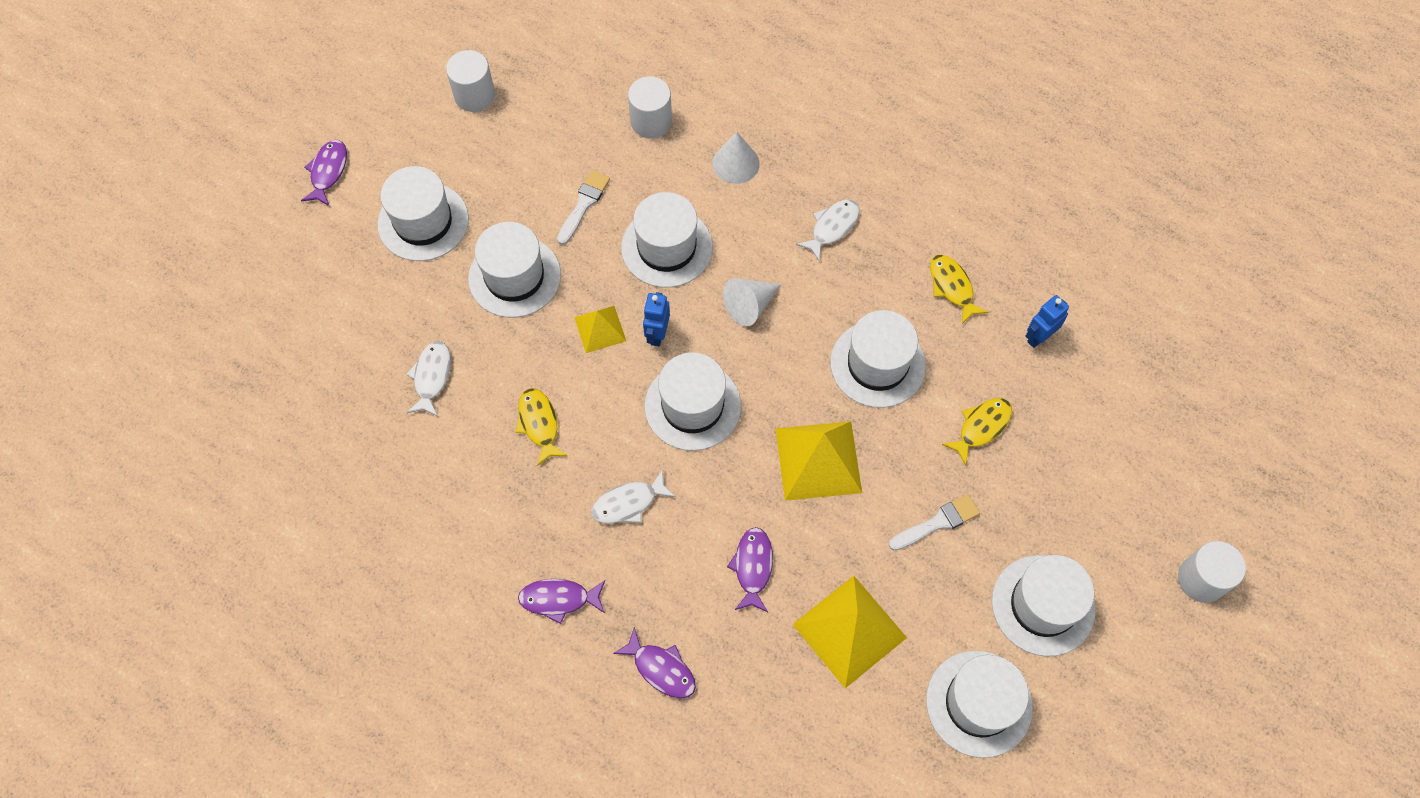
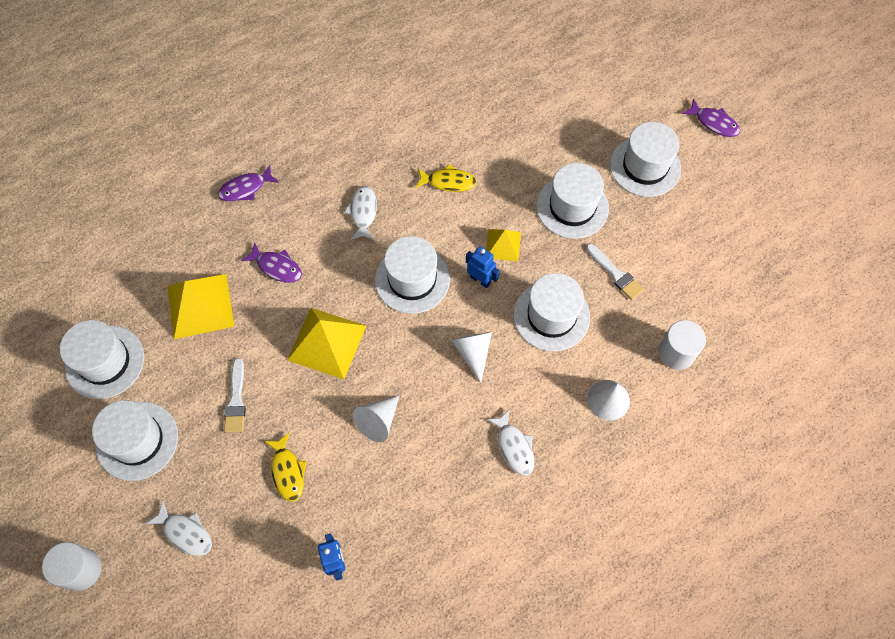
camera: 115 degrees right, 0 degrees up
white fish [406,341,451,417] -> white fish moved to [146,501,212,556]
white cylinder [446,50,495,112] -> none
purple fish [518,579,605,624] -> none
white hat [830,310,926,408] -> white cone [353,395,400,442]
yellow fish [930,255,988,324] -> none

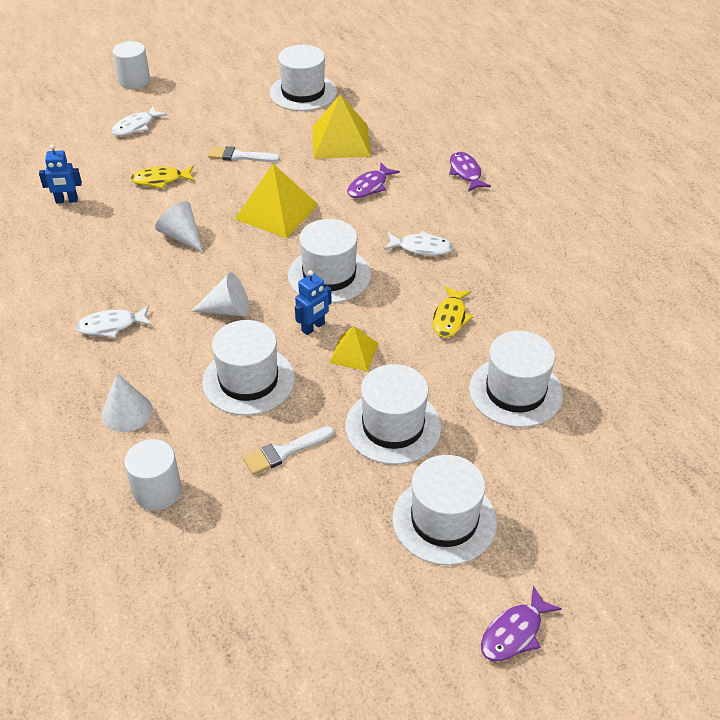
camera: 100 degrees right, 20 degrees down
white hat [92,400,178,481] -> white hat moved to [469,331,563,427]

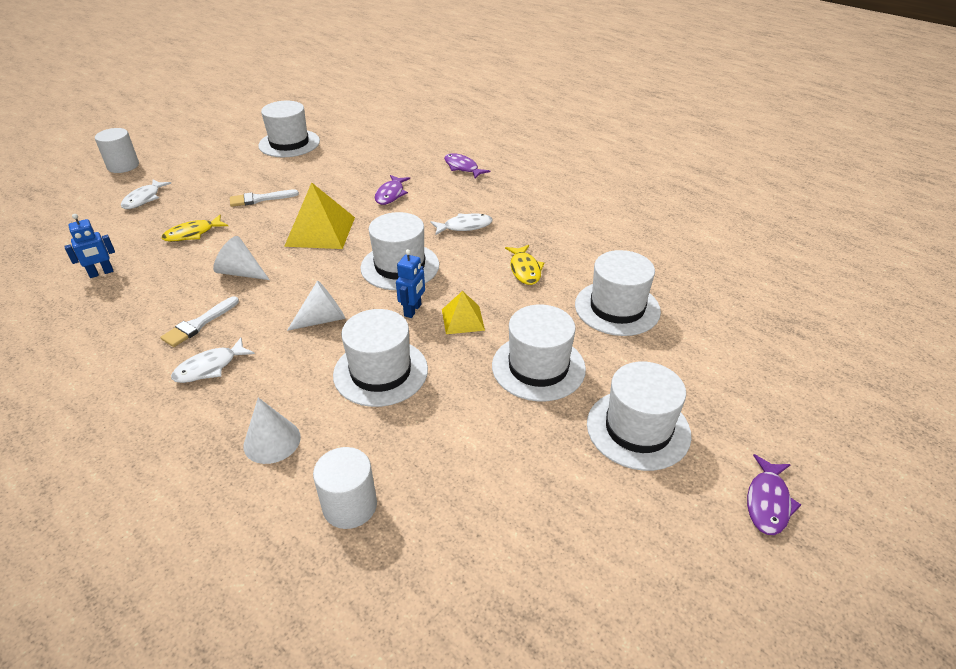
camera: 25 degrees left, 5 degrees down
white brush [243,426,334,475] -> white brush moved to [161,296,239,347]
yellow pyramid [312,94,371,159] -> none

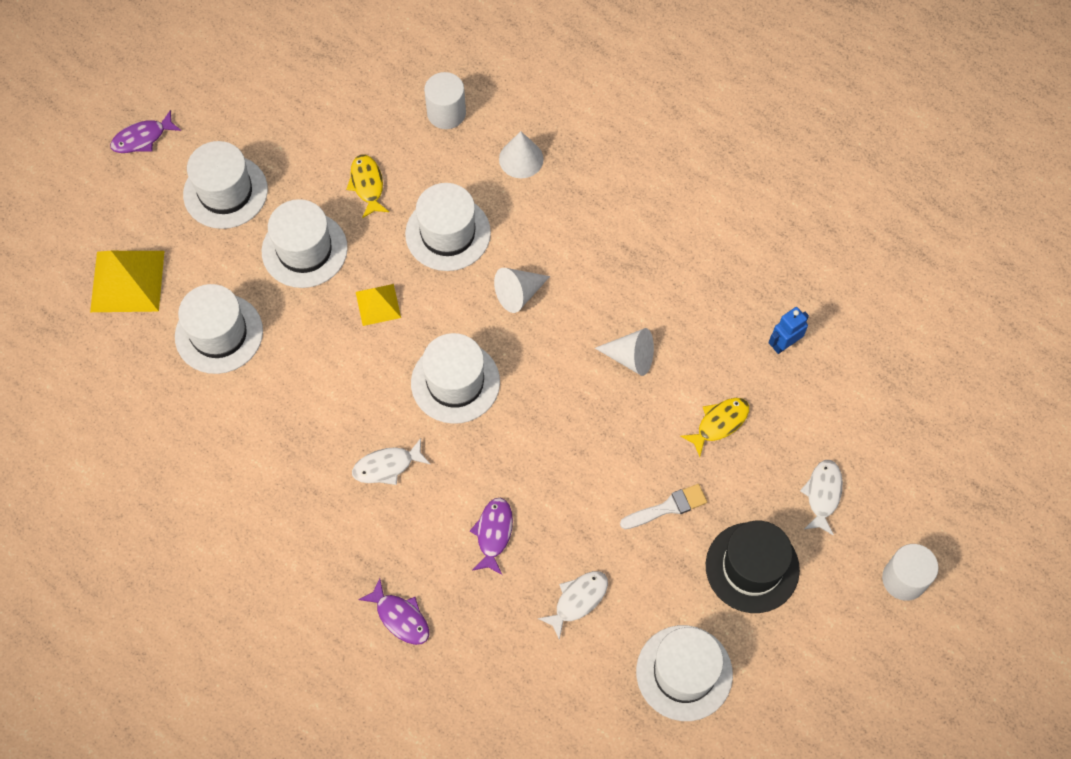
camera: 175 degrees right, 25 degrees up
white brush [161,296,239,347] -> none
white fish [171,338,255,383] -> white fish moved to [538,571,608,640]
yellow pyramid [284,182,355,249] -> yellow pyramid moved to [90,251,164,312]
blue robot [396,249,425,318] -> none
yellow fish [505,245,545,285] -> yellow fish moved to [346,155,389,218]
purple fish [747,454,802,535] -> purple fish turned 135 degrees counterclockwise [110,110,181,153]
none -> black hat [706,521,800,613]

